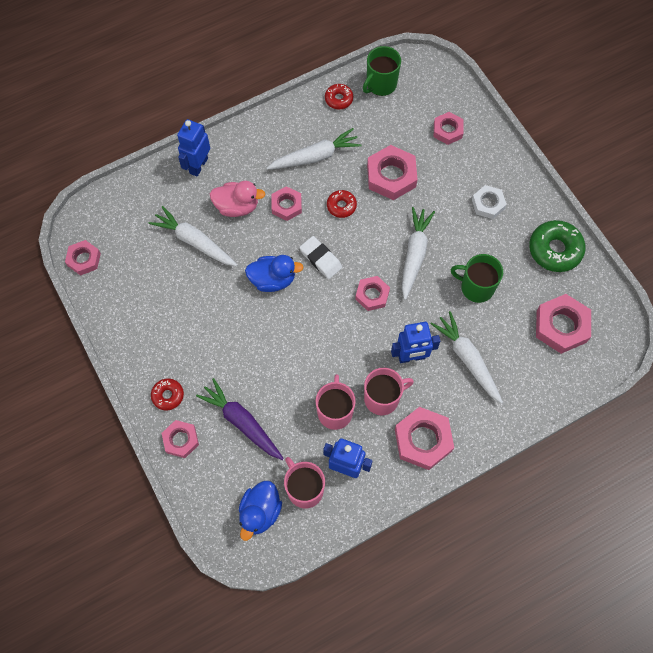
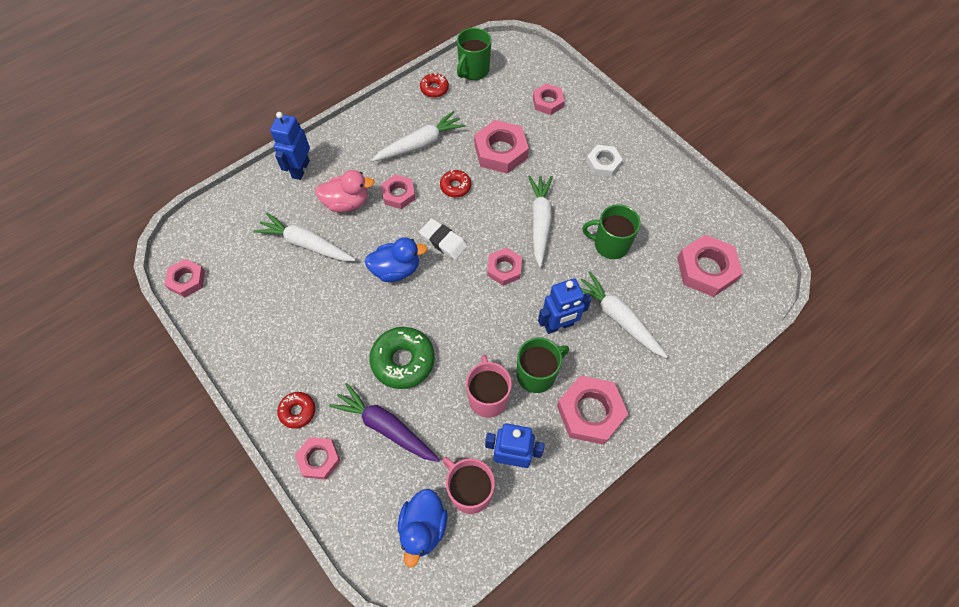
camera: 10 degrees left, 5 degrees down
pink mug [364,368,414,415] -> green mug [517,338,569,393]
green donut [529,220,586,272] -> green donut moved to [370,327,435,389]

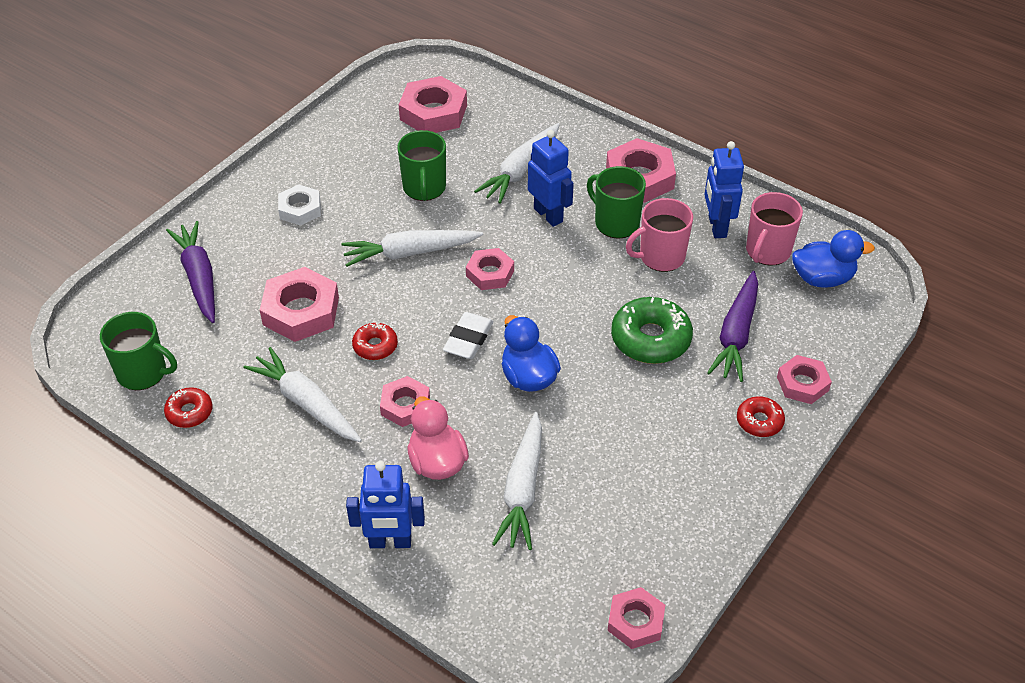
camera: 105 degrees left, 15 degrees down
pink nut [533,84,565,115] -> purple carrot [166,221,215,323]

